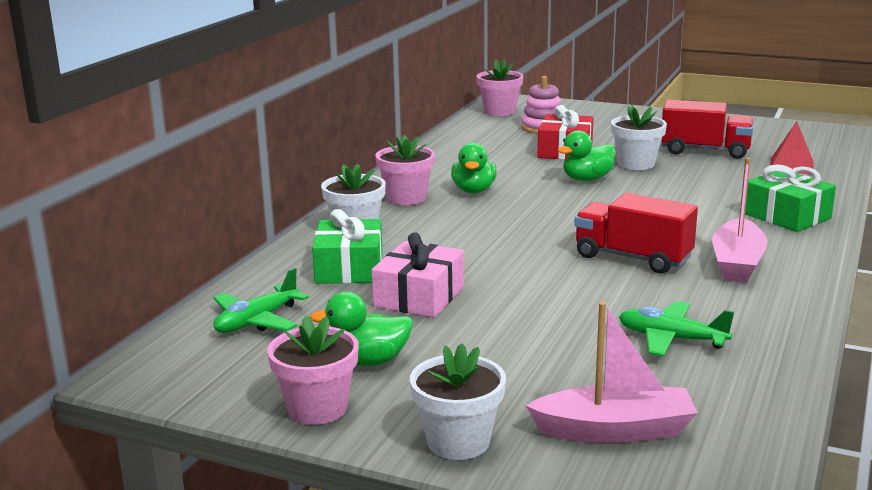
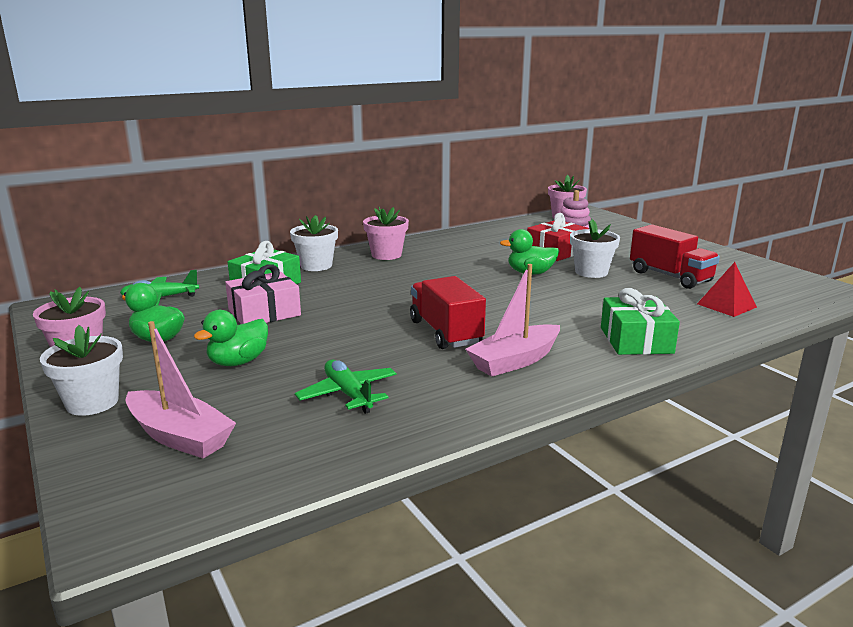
camera: 35 degrees right, 0 degrees up
green duck [451,143,497,194] -> green duck moved to [194,310,268,366]

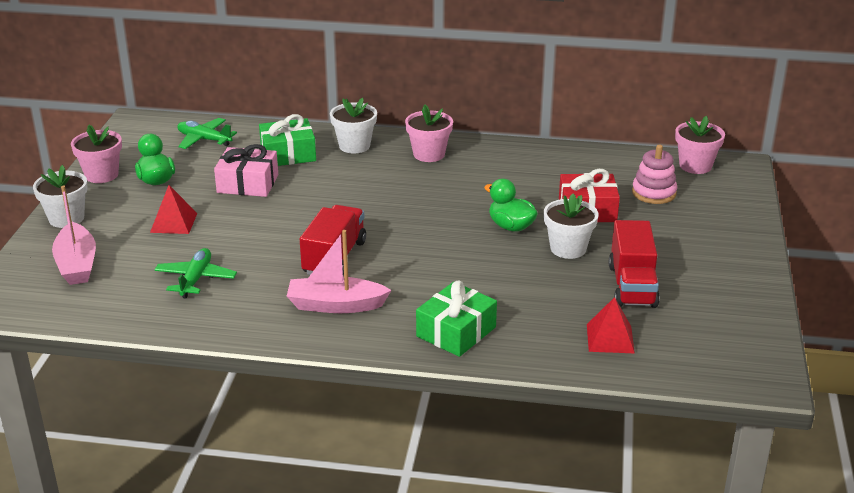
camera: 40 degrees right, 10 degrees up
green duck [194,310,268,366] -> red pyramid [150,185,197,234]

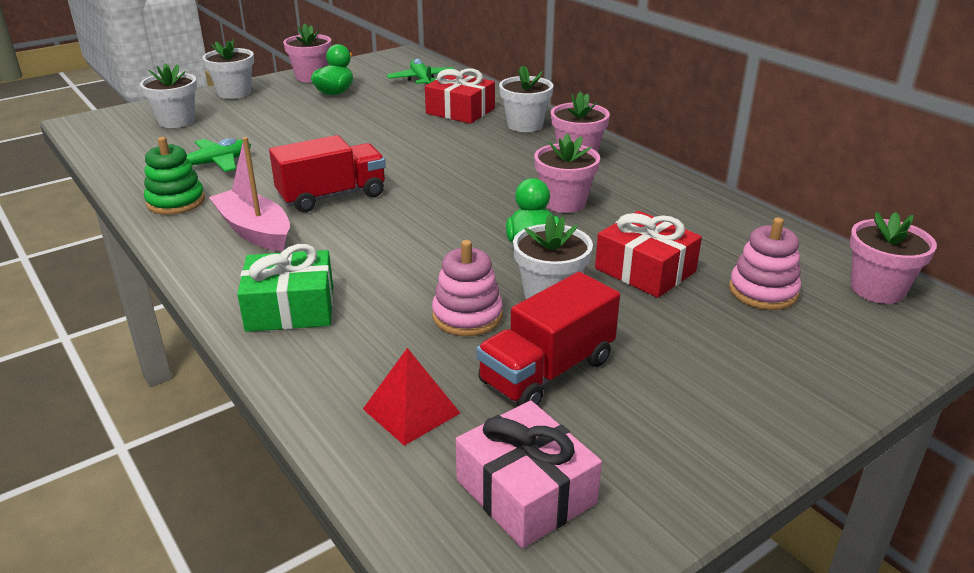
camera: 45 degrees right, 0 degrees up
pink boat [52,186,96,285] -> white flower pot [140,63,197,128]
red pyramid [150,185,197,234] -> none
pink gift [214,144,278,197] -> pink gift moved to [456,400,602,548]
green gift [259,114,316,166] -> red gift [425,69,495,124]
none -> green stacking toy [144,137,205,215]
none -> pink stacking toy [432,240,503,336]
none -> pink flower pot [534,134,600,213]

